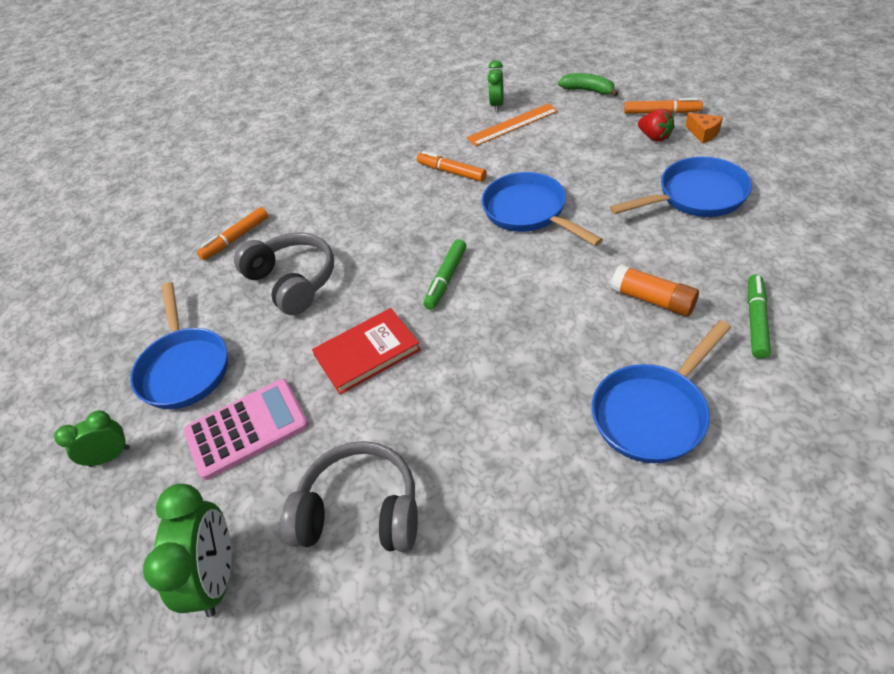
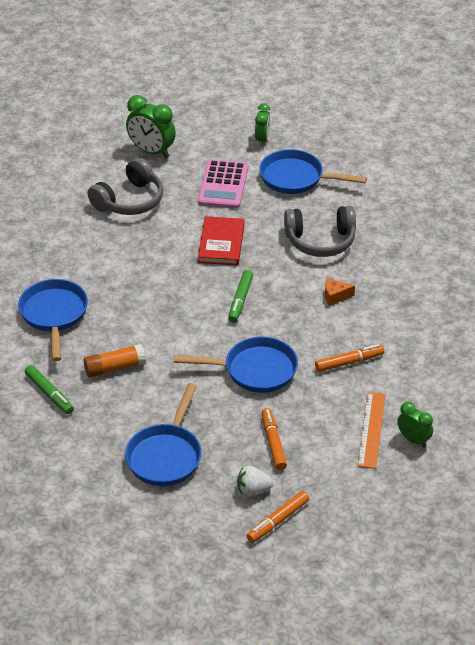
camera: 120 degrees right, 5 degrees down
orange marker [197,207,268,261] -> orange marker moved to [261,408,287,470]
green marker [423,239,466,310] -> green marker turned 135 degrees counterclockwise [228,270,253,322]
green banana [558,73,618,96] -> none
red strawberry [638,109,675,142] -> white strawberry [237,466,274,497]
orange cheese [685,113,723,144] -> orange cheese moved to [325,278,355,306]

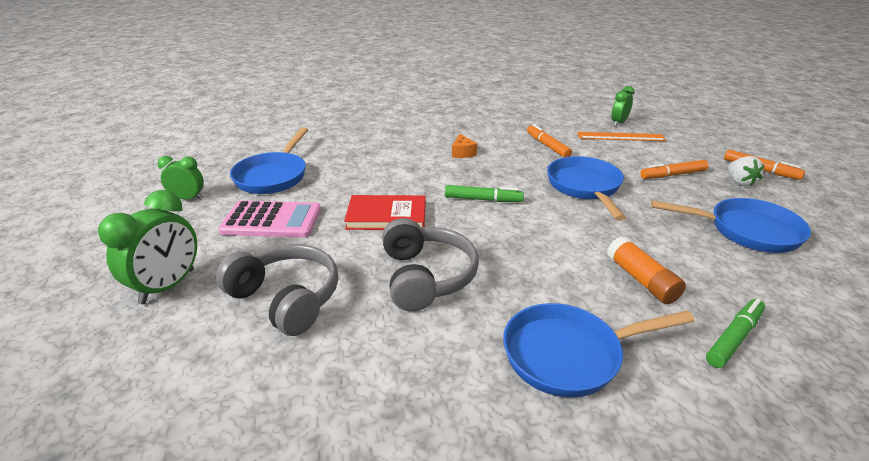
camera: 95 degrees left, 10 degrees down
grey headphones [284,206,356,257] -> grey headphones moved to [382,218,479,311]

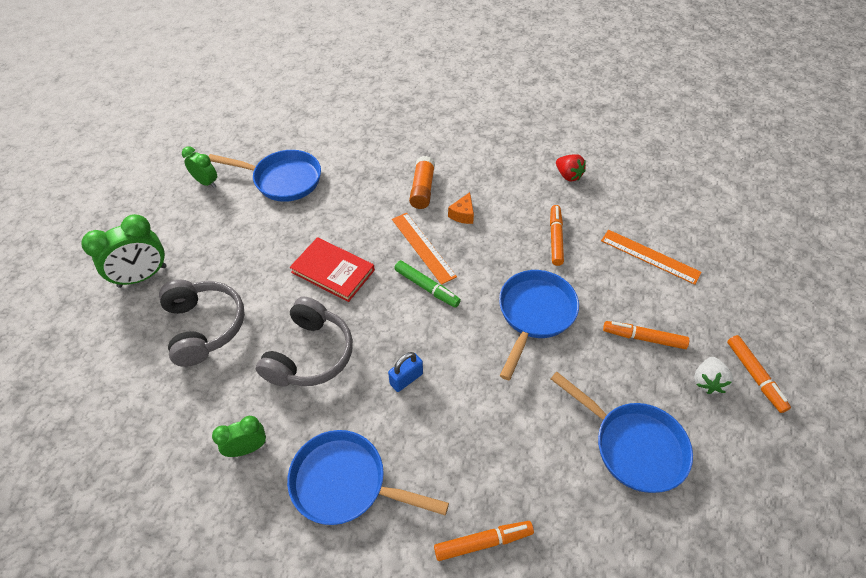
camera: 30 degrees right, 20 degrees up
pink calculator [218,200,321,238] -> none
blue pan [230,127,308,194] -> blue pan turned 120 degrees counterclockwise [208,150,321,202]
orange glue stick [607,236,686,304] -> orange glue stick moved to [409,156,435,209]
green clock [611,86,635,127] -> green clock moved to [212,416,266,457]
green marker [706,299,765,368] -> orange marker [434,521,534,561]
none -> blue padlock [388,352,423,392]
none -> orange ruler [392,213,457,285]
none -> red strawberry [556,154,586,181]

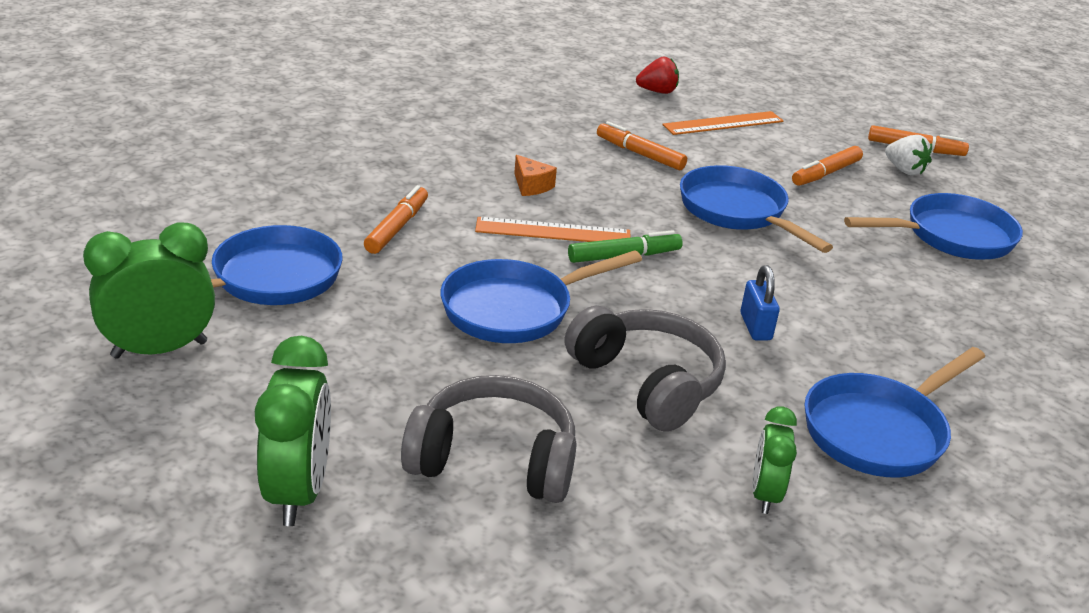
camera: 60 degrees left, 20 degrees down
green clock [182,147,217,188] -> green clock [83,222,215,359], size x1.65
red book [290,237,375,302] -> blue pan [441,250,642,343]
orange glue stick [409,156,435,209] -> none
orange marker [434,521,534,561] -> orange marker moved to [364,185,428,254]
red strawberry [556,154,586,181] -> red strawberry moved to [636,57,679,94]

